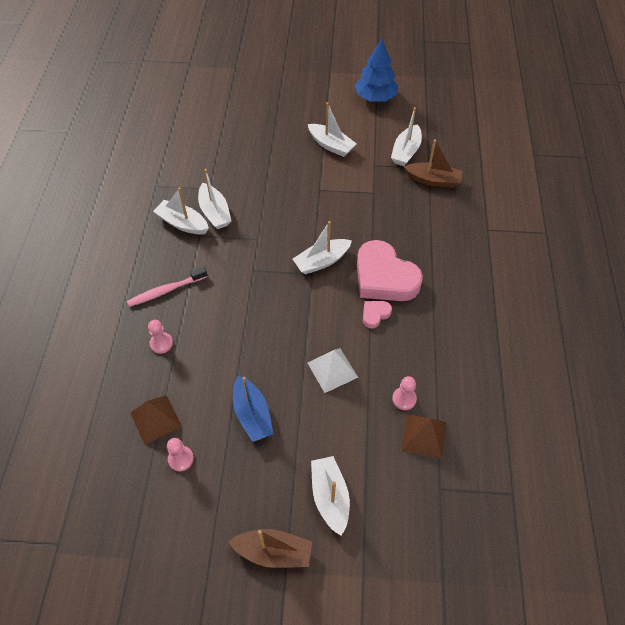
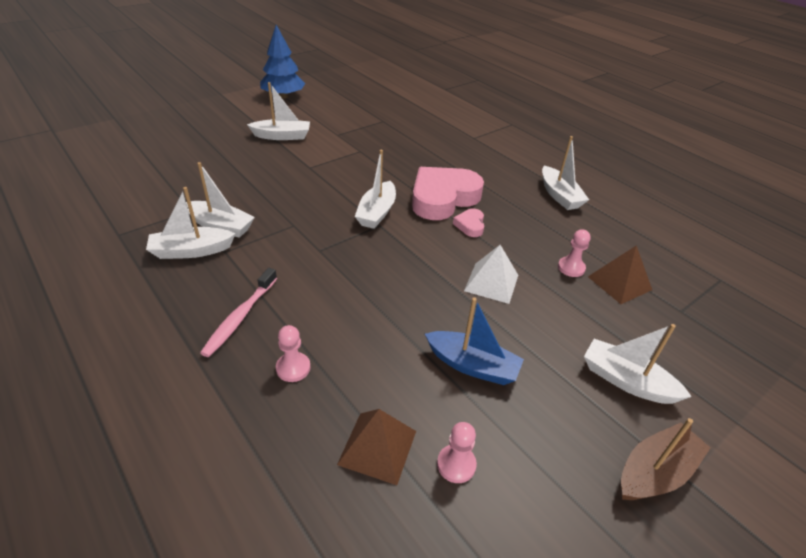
camera: 45 degrees left, 15 degrees down
pink heart [357,240,423,301] -> pink heart turned 135 degrees clockwise [412,167,484,220]
white boat [391,107,422,166] -> white boat moved to [542,136,589,210]
brown boat [404,139,463,188] -> none

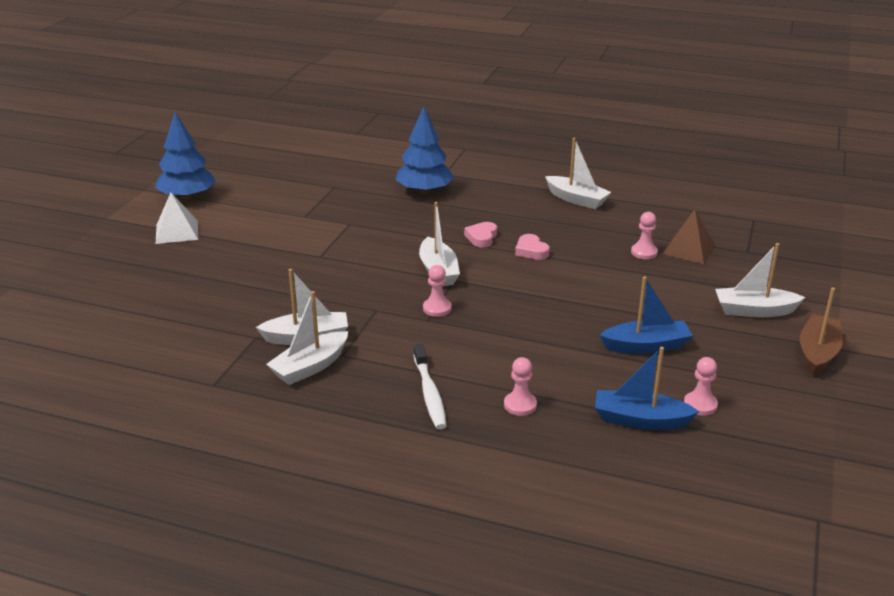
camera: 30 degrees left, 10 degrees down
pink toothbrush [200,268,277,357] -> white toothbrush [414,344,447,429]
white boat [247,82,310,140] -> none
brown pyramid [337,409,416,485] -> blue boat [595,347,699,430]
pink heart [412,167,484,220] -> pink heart [464,222,497,248], size x0.44
white pyramid [464,245,518,304] -> white pyramid moved to [156,193,198,244]
none -> blue tree [395,106,454,194]
none -> pink pawn [423,265,452,317]

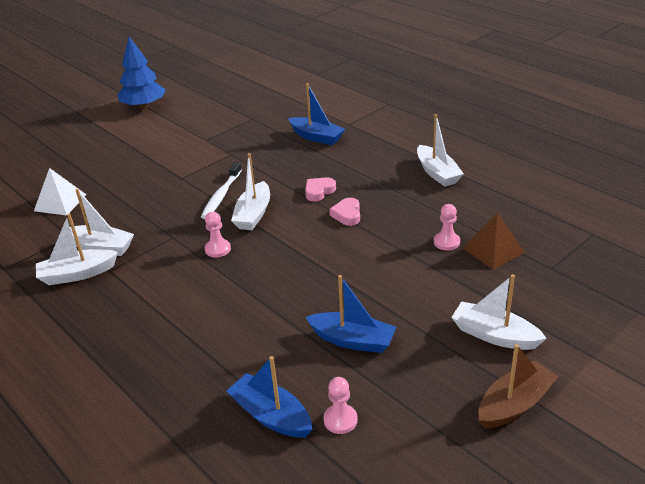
camera: 30 degrees right, 5 degrees up
white pyramid [156,193,198,244] -> white pyramid moved to [34,168,87,216]
blue tree [395,106,454,194] -> blue boat [288,83,345,145]
white toothbrush [414,344,447,429] -> white toothbrush moved to [201,162,242,219]
pink pawn [504,357,537,416] -> none

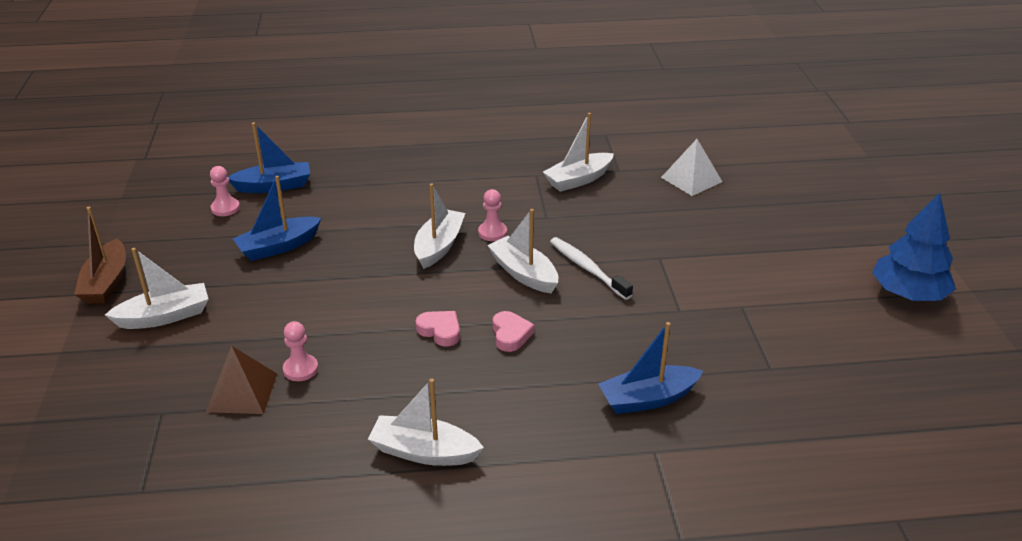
camera: 125 degrees right, 0 degrees up
white boat [36,213,118,285] -> white boat moved to [414,183,465,269]

